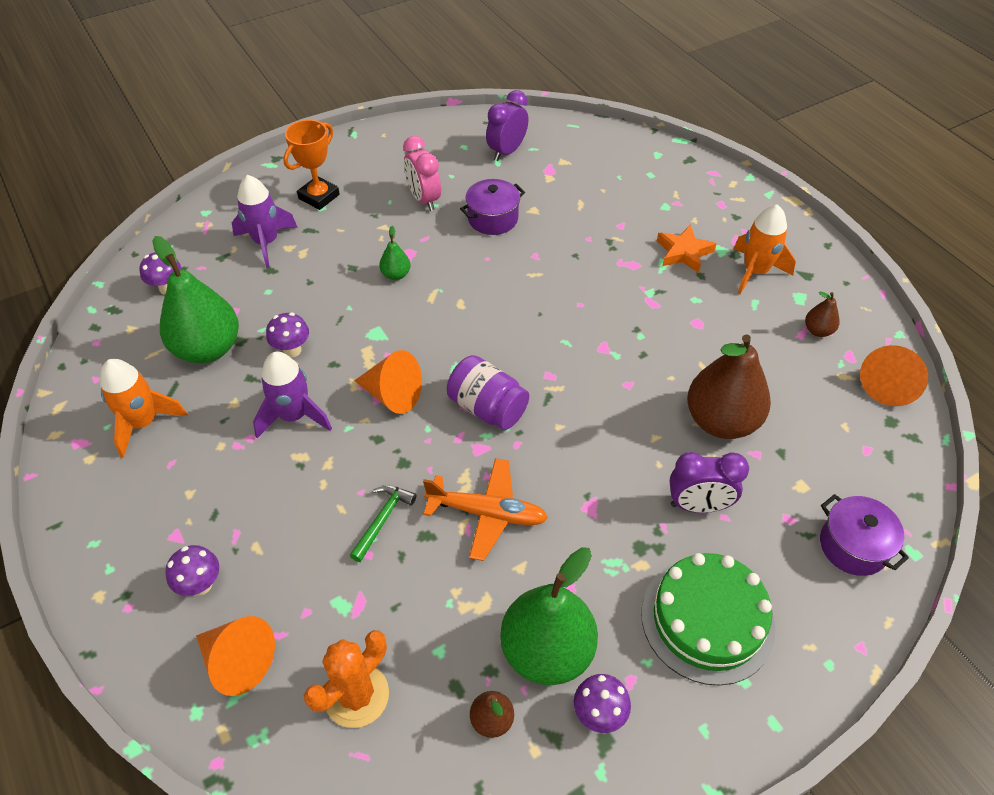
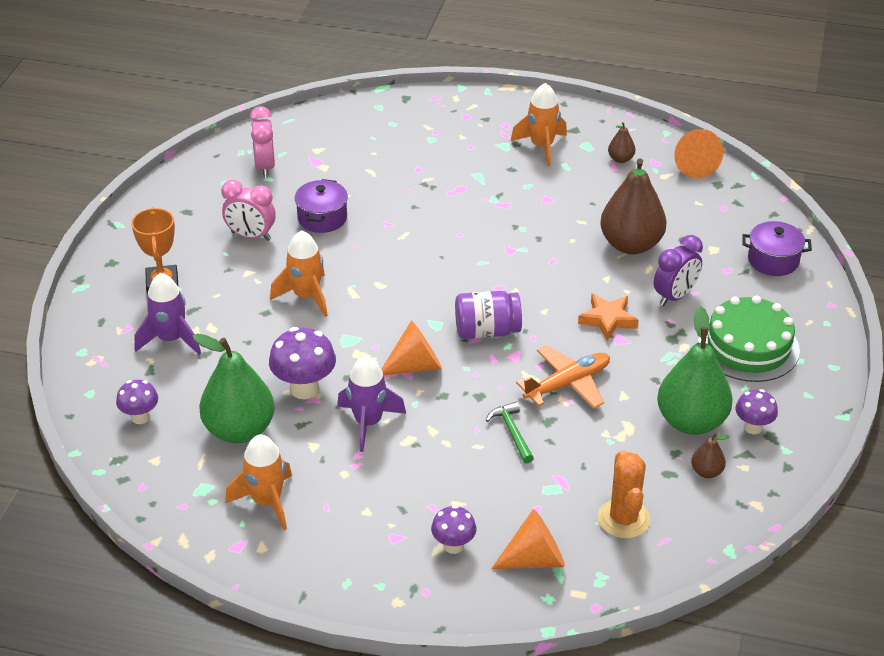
camera: 45 degrees left, 10 degrees down
purple mushroom [266,312,309,358] -> purple mushroom [269,327,336,399], size x1.63
green pear [379,226,411,280] -> orange rocket [270,230,328,317]
purple clock [486,90,529,161] -> pink clock [250,106,275,178]
orange star [657,225,717,273] -> orange star moved to [578,293,639,340]

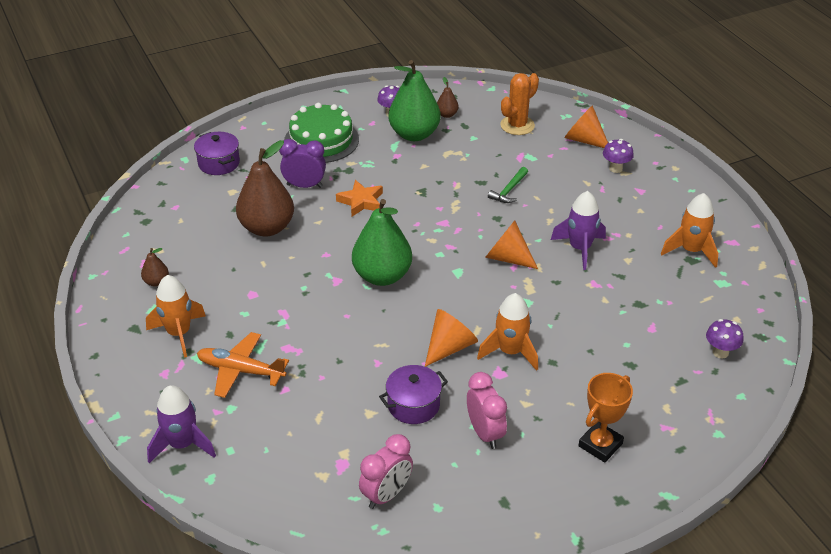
camera: 130 degrees left, 0 degrees up
purple rocket [135,273,201,354] -> purple rocket moved to [147,385,216,463]
green pear [192,334,275,443] -> green pear moved to [352,199,412,286]
purple mushroom [269,327,336,399] -> none
purple jar [455,291,522,339] -> none
orange plane [516,345,610,408] -> orange plane moved to [197,332,289,398]
orange cone [674,129,723,179] -> orange cone moved to [425,309,478,367]

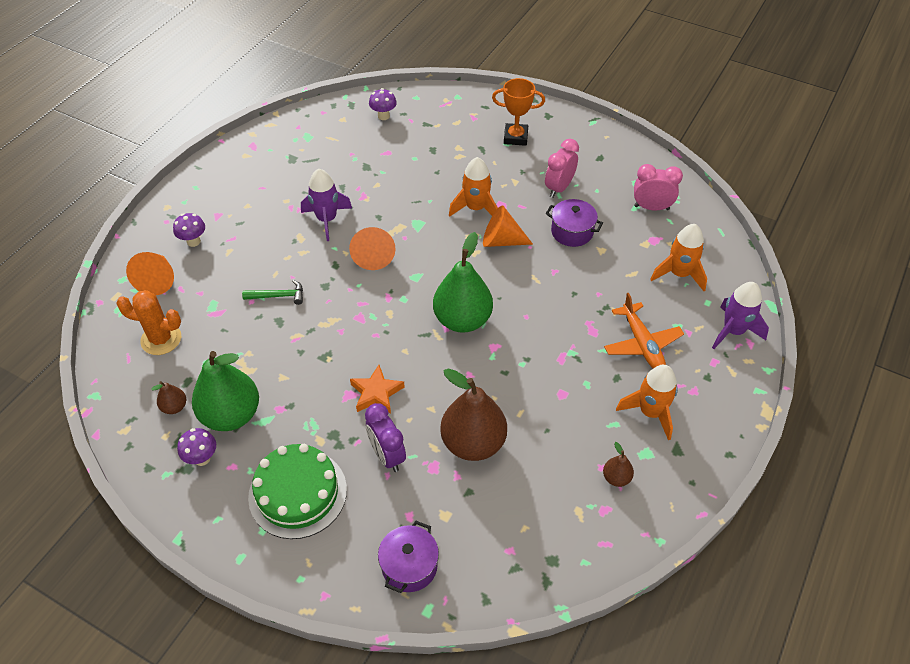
camera: 125 degrees left, 10 degrees up
orange rocket [661,193,718,268] -> orange rocket moved to [650,224,707,291]

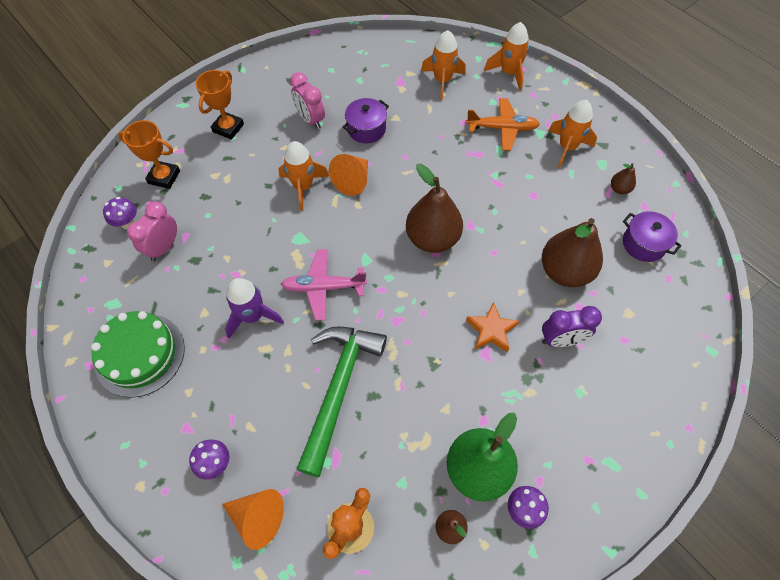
camera: 70 degrees left, 10 degrees up
green hammer [242,280,303,305] -> green hammer [297,326,387,477], size x2.32
green cake [248,444,347,539] -> green cake moved to [91,311,185,398]
orange cone [349,227,396,270] -> pink plane [281,249,367,320]
purple pot [378,521,439,593] -> purple pot moved to [623,211,682,262]
green pear [433,232,493,333] -> brown pear [406,164,463,253]
pink clock [634,164,683,210] -> pink clock moved to [127,201,177,261]
purple rocket [712,282,769,349] -> orange rocket [484,22,529,91]
none -> orange trophy [118,120,180,189]

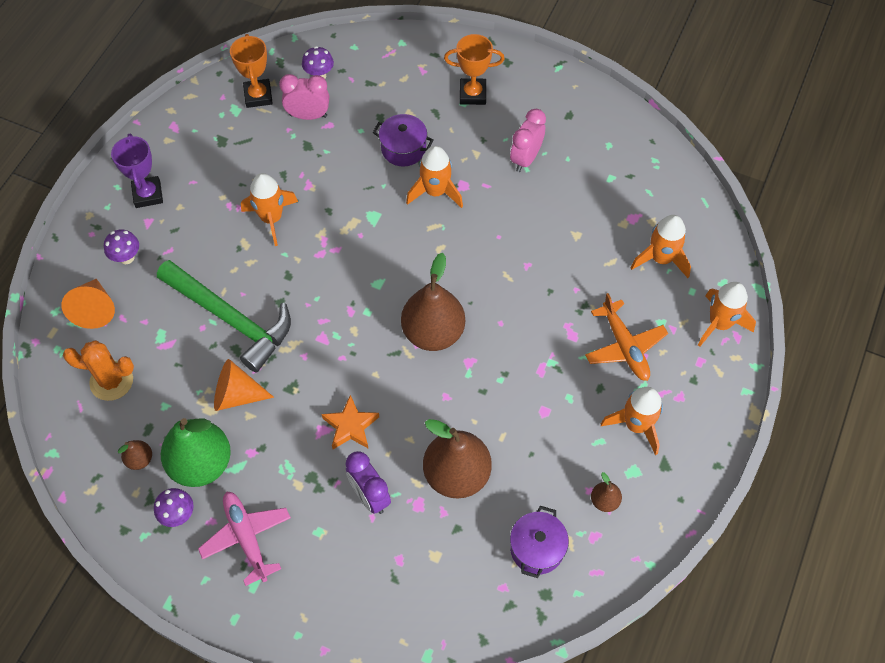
camera: 65 degrees right, 0 degrees up
green cake [91,311,185,398] -> none
orange trophy [118,120,180,189] -> orange trophy moved to [230,34,273,108]
purple rocket [225,278,284,339] -> orange rocket [241,173,298,246]
pink plane [281,249,367,320] -> pink plane moved to [198,492,291,586]
green hammer [297,326,387,477] -> green hammer turned 45 degrees clockwise [157,260,291,373]
orange cone [329,154,368,196] -> orange cone moved to [214,359,274,411]
purple pot [343,98,389,143] -> purple pot moved to [373,114,434,166]
none -> purple trophy [111,133,163,208]

